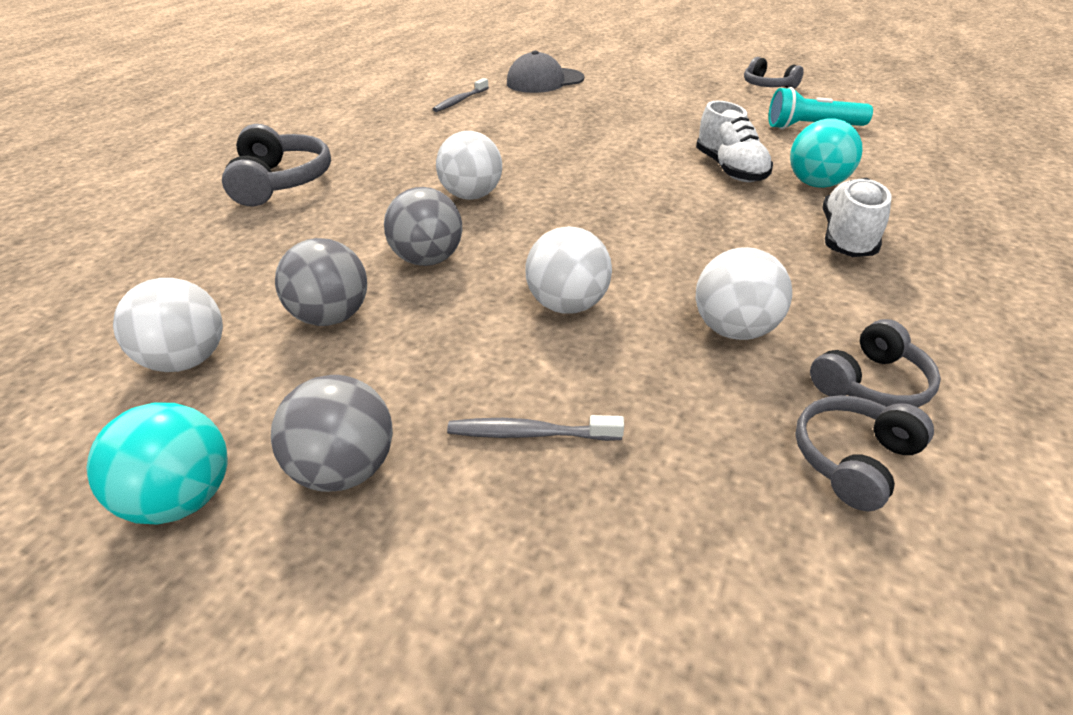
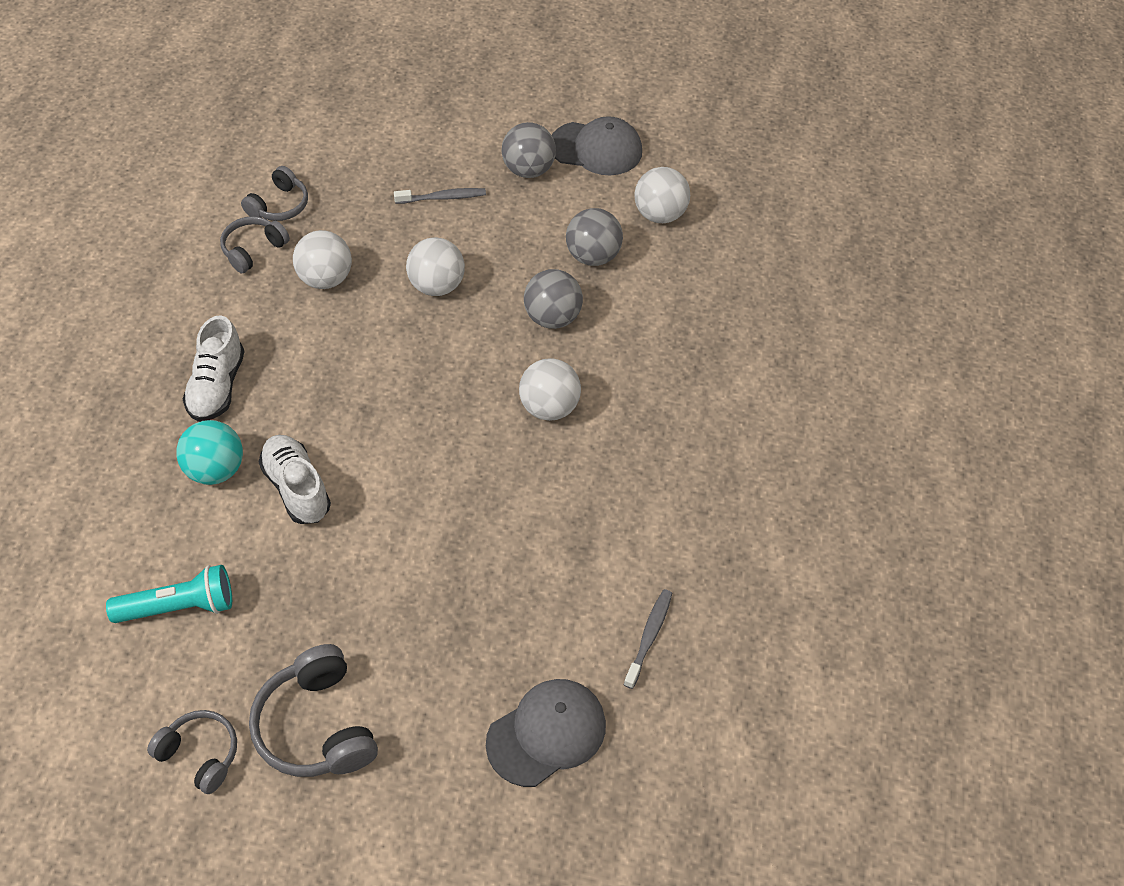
camera: 165 degrees right, 15 degrees up
turquoise ball [86,403,228,524] -> grey cap [552,116,642,176]
grey headphones [222,124,331,206] -> grey headphones moved to [249,644,378,777]

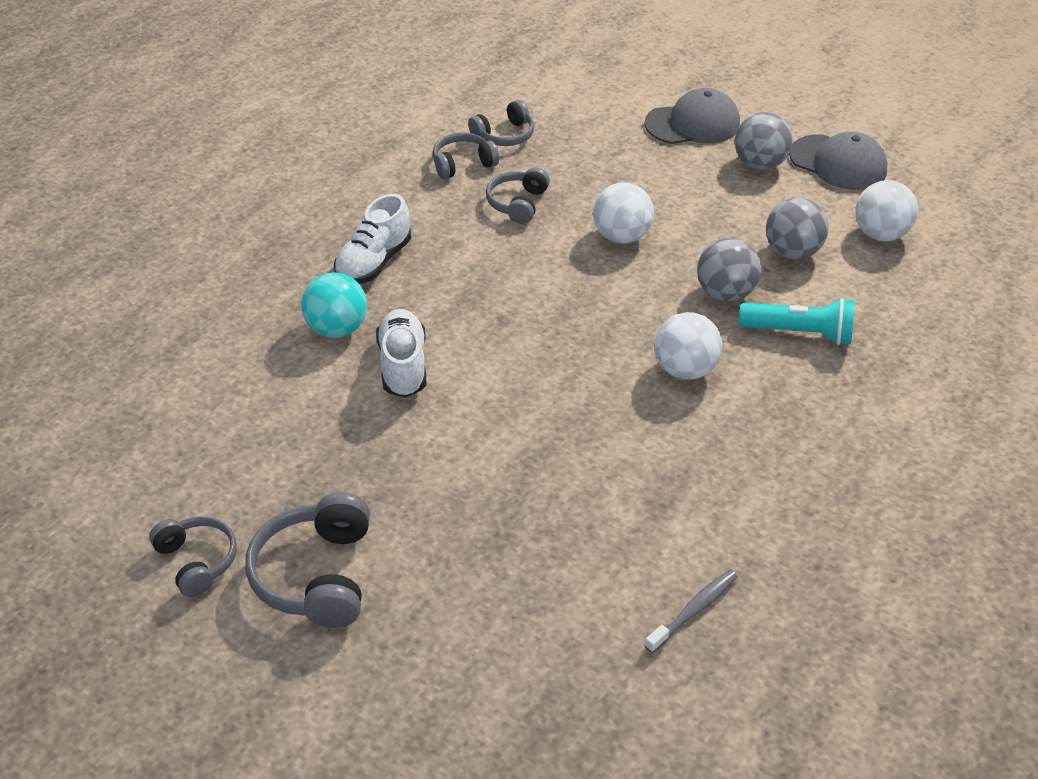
camera: 25 degrees right, 10 degrees down
turquoise flashlight [106,565,232,623] -> turquoise flashlight moved to [739,298,855,345]
white ball [293,230,352,289] -> grey headphones [486,167,550,224]
grey toothbrush [394,188,486,204] -> none
grey cap [486,679,606,787] -> grey cap moved to [644,88,740,144]

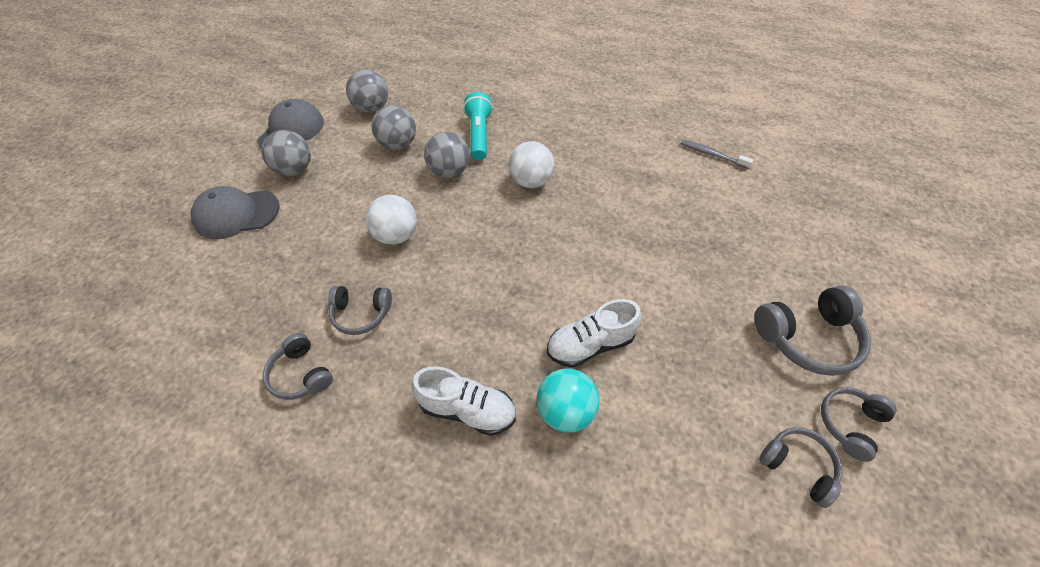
camera: 105 degrees left, 10 degrees up
grey headphones [468,100,534,146] -> grey headphones moved to [759,427,842,508]
grey cap [644,88,740,144] -> grey cap turned 75 degrees counterclockwise [191,186,280,239]
white ball [855,180,918,241] -> grey ball [346,69,388,113]

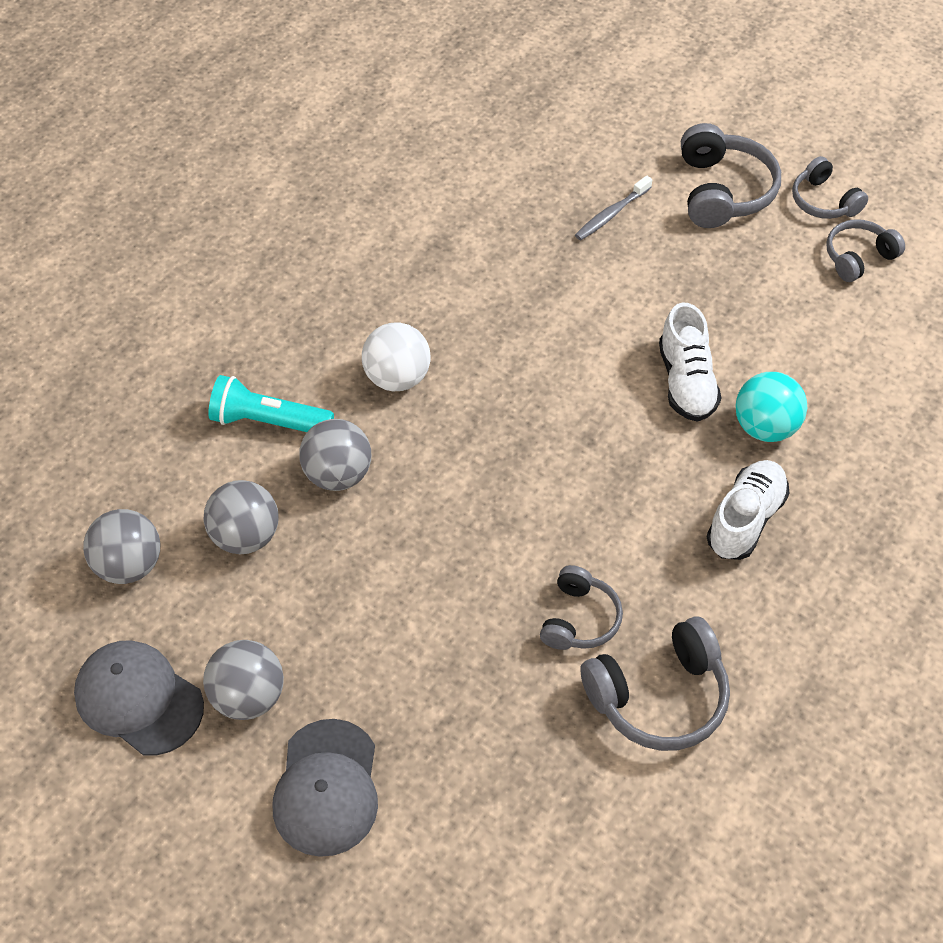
camera: 75 degrees left, 0 degrees up
grey headphones [263,333,333,400] -> grey headphones [580,616,730,751], size x1.59
white ball [366,195,417,245] -> none
grey toothbrush [681,140,753,169] -> grey toothbrush moved to [575,175,652,240]

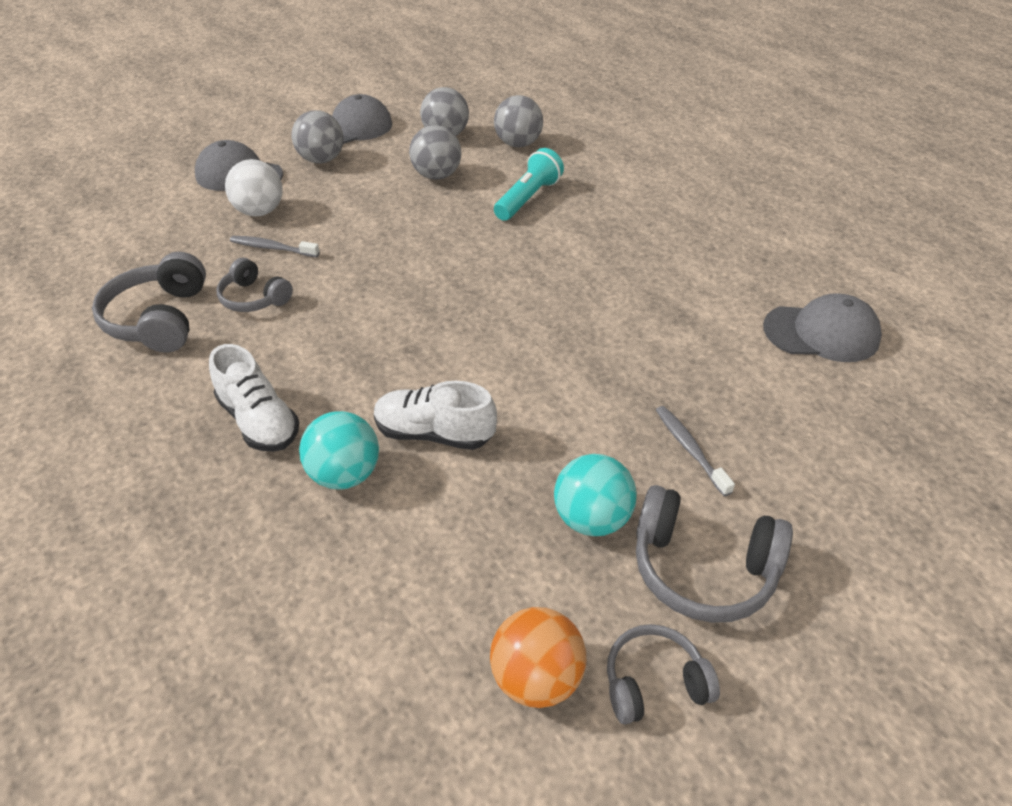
camera: 110 degrees right, 10 degrees down
grey ball [299,419,371,491] -> grey ball moved to [494,95,543,147]
white ball [362,322,431,391] -> white ball moved to [225,159,283,216]
grey headphones [826,219,905,282] -> orange ball [490,607,586,708]
none -> grey toothbrush [230,236,320,257]
none -> turquoise ball [554,454,637,536]
none -> grey cap [763,293,882,362]

